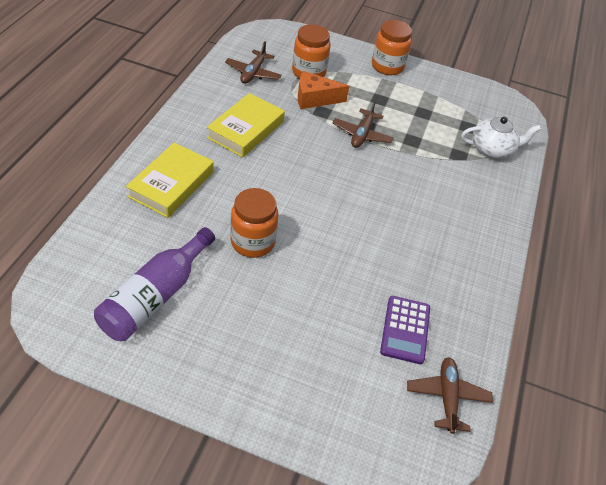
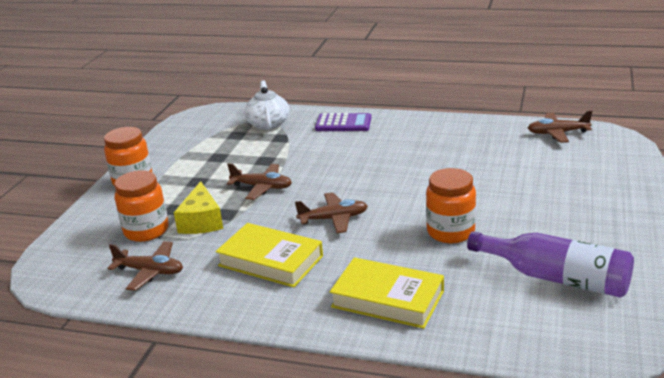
camera: 85 degrees left, 20 degrees down
orange cheese [298,71,349,109] -> yellow cheese [174,181,223,234]
purple calculator [380,296,430,364] -> purple calculator moved to [315,113,371,131]
none -> brown plane [295,192,368,233]

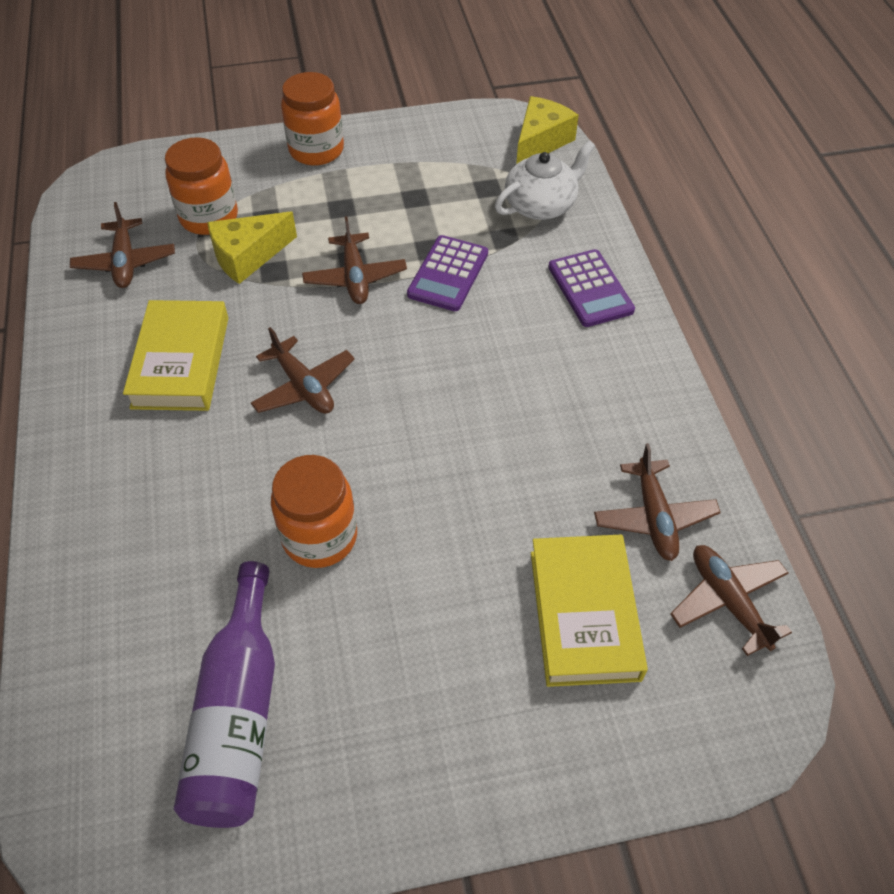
camera: 60 degrees right, 25 degrees up
yellow book [330,257,444,329] -> yellow book moved to [531,535,648,687]
none -> purple calculator [407,235,488,311]
none -> yellow cheese [516,96,579,164]
none -> brown plane [594,443,721,561]

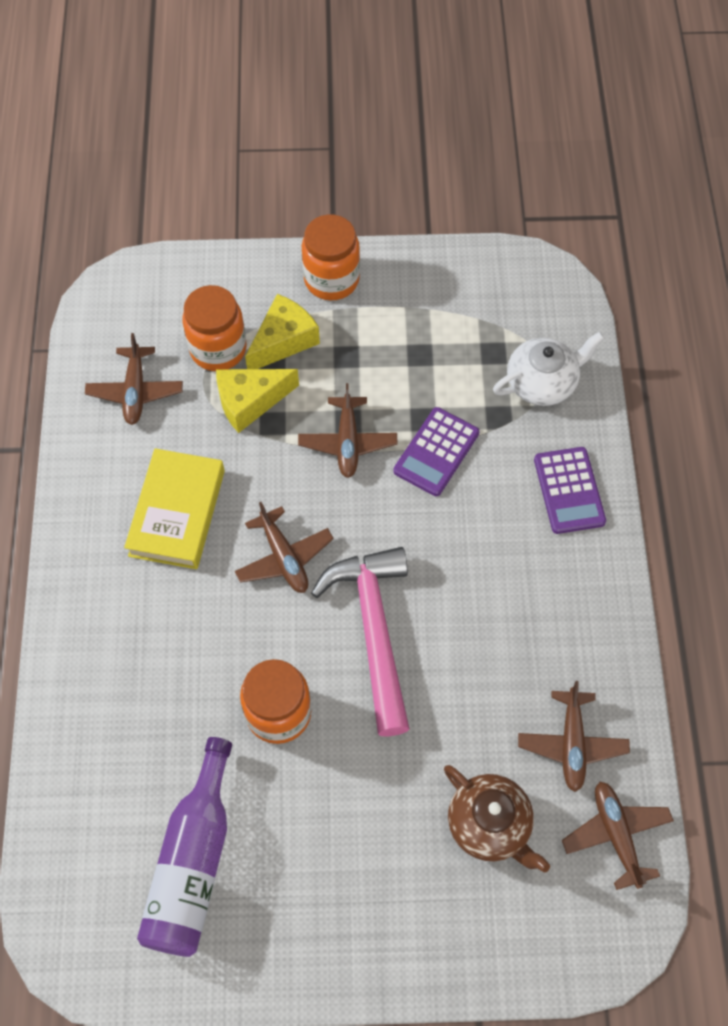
camera: 10 degrees right, 10 degrees up
yellow cheese [516,96,579,164] -> yellow cheese moved to [245,294,320,369]
yellow book [531,535,648,687] -> brown teapot [444,765,550,873]
none -> pink hammer [311,547,409,736]

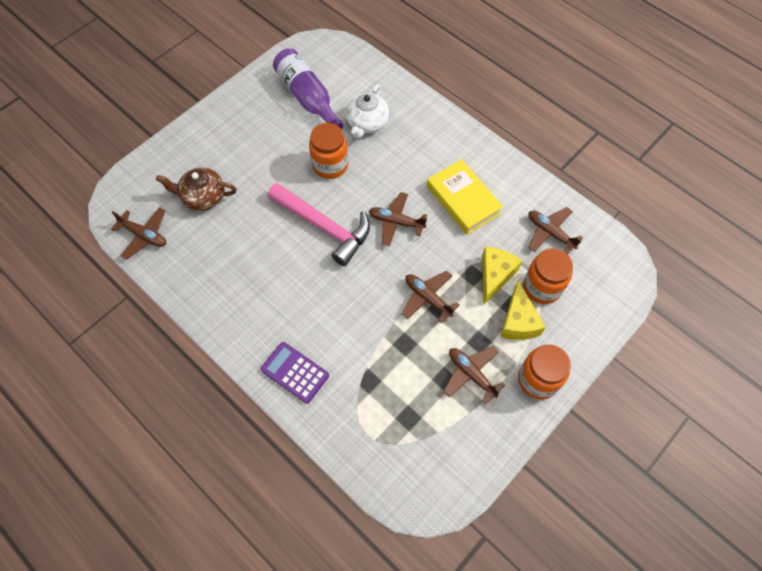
camera: 135 degrees right, 0 degrees up
purple calculator [394,407,479,496] -> none
white teapot [493,332,604,406] -> white teapot moved to [346,84,389,139]
brown plane [518,681,630,792] -> brown plane moved to [444,346,505,404]

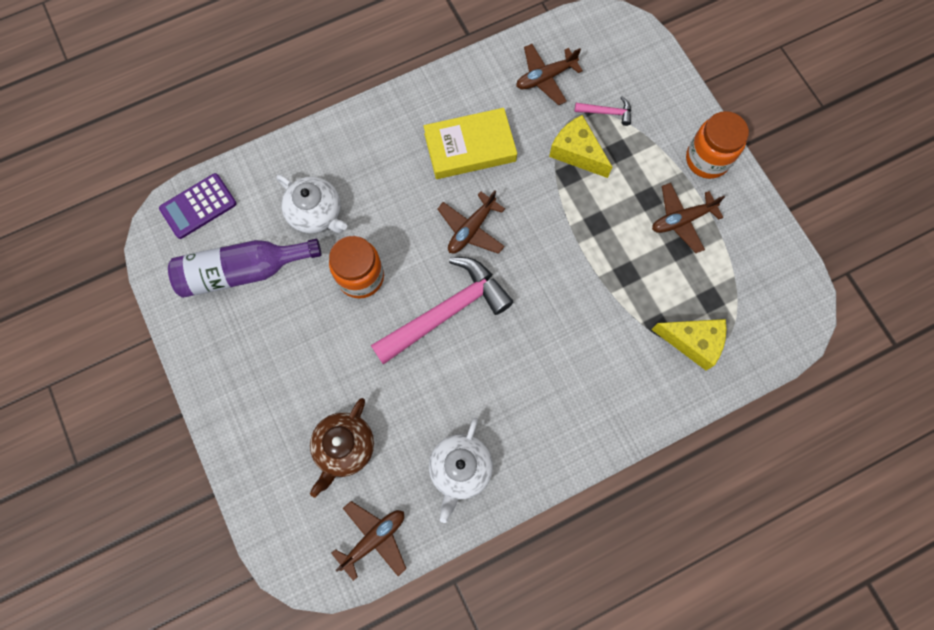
camera: 70 degrees left, 10 degrees up
purple calculator [261,342,329,404] -> purple calculator moved to [159,173,237,239]
brown plane [402,271,460,323] -> none
yellow cheese [500,280,546,340] -> yellow cheese moved to [651,319,726,370]
orange jar [524,248,573,304] -> pink hammer [575,97,631,126]
none -> white teapot [429,418,493,523]

